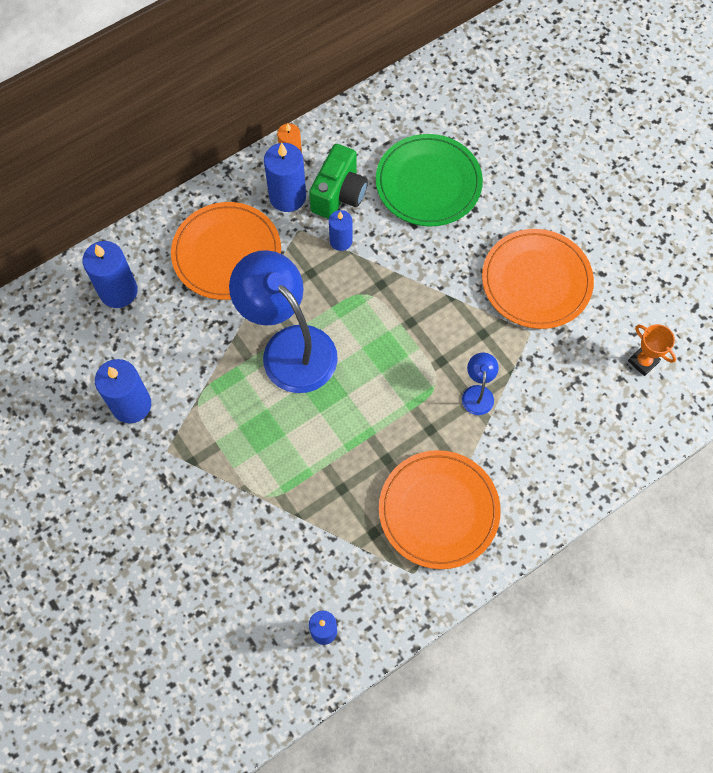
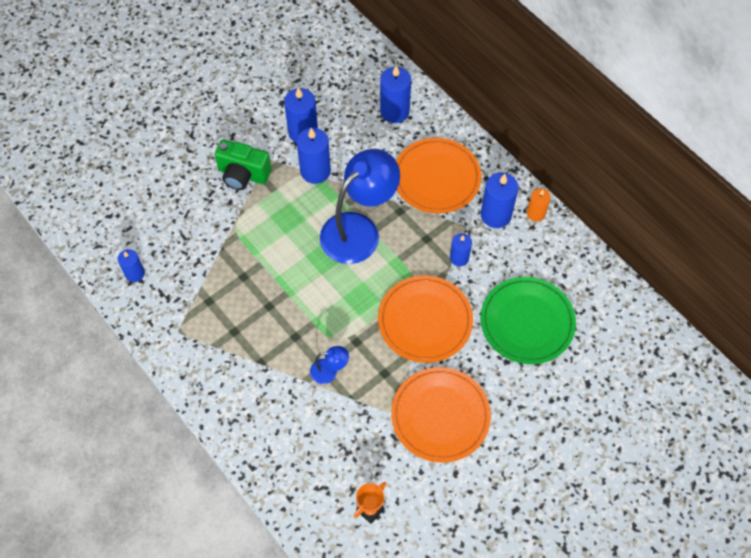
camera: 85 degrees right, 5 degrees down
green camera [309,144,368,219] -> green camera moved to [215,139,272,190]
orange plate [379,450,501,569] -> orange plate moved to [378,276,473,363]
none -> blue candle [297,128,331,184]

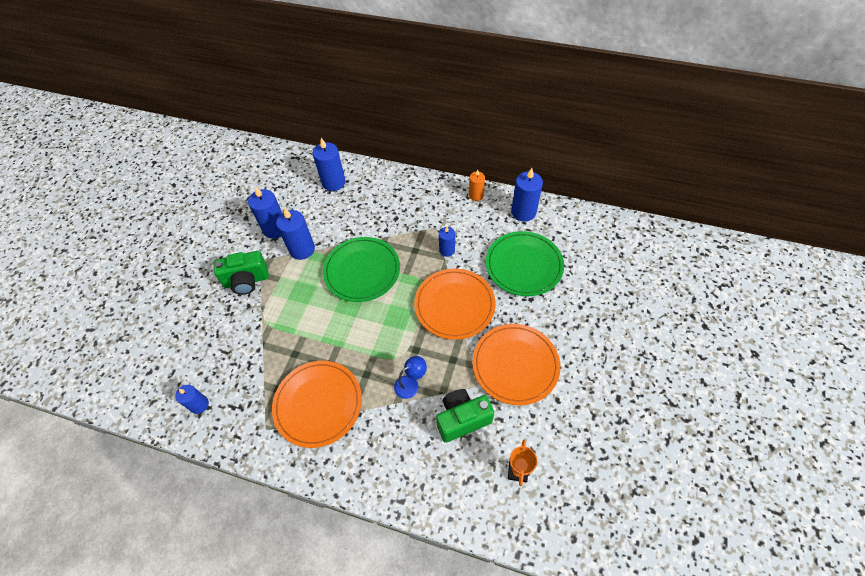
camera: 30 degrees left, 5 degrees down
blue lamp [320,149,400,264] -> green plate [323,237,400,302]
orange plate [396,138,481,214] -> orange plate moved to [272,361,362,448]
blue candle [481,172,519,228] -> blue candle moved to [511,168,543,222]
none -> green camera [436,389,494,443]

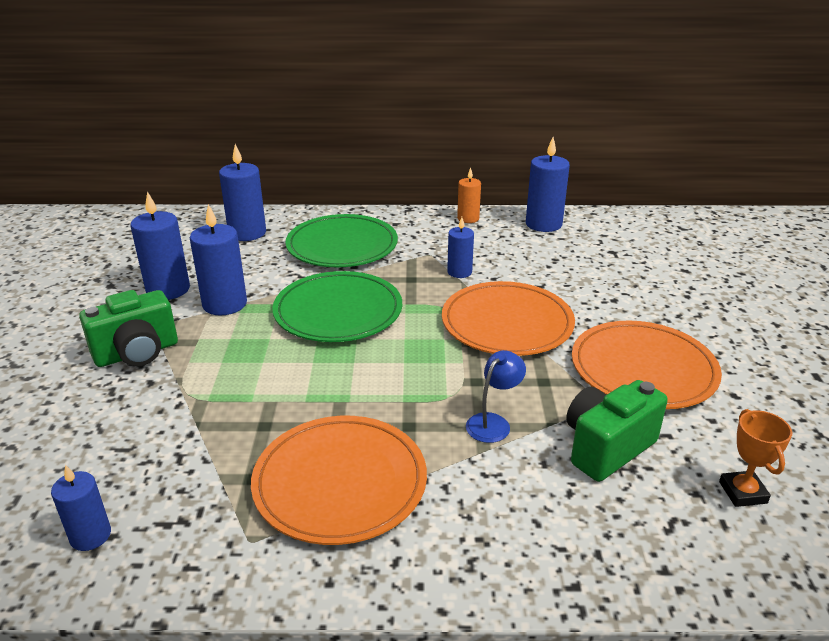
camera: 20 degrees left, 25 degrees down
green plate [486,231,564,296] -> green plate moved to [285,214,398,267]

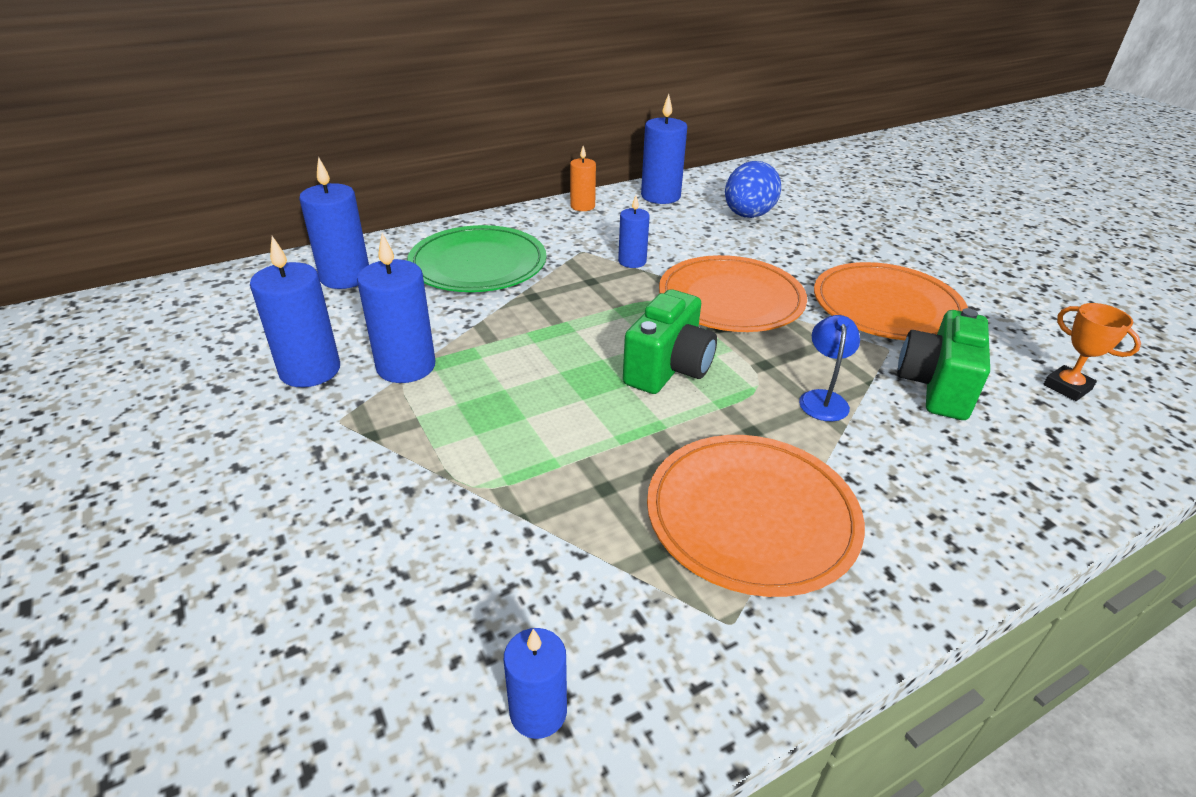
camera: 30 degrees left, 5 degrees up
green camera [79,290,178,367] -> green camera moved to [623,289,717,394]
green plate [272,271,402,342] -> none
none -> blue egg [725,161,781,218]

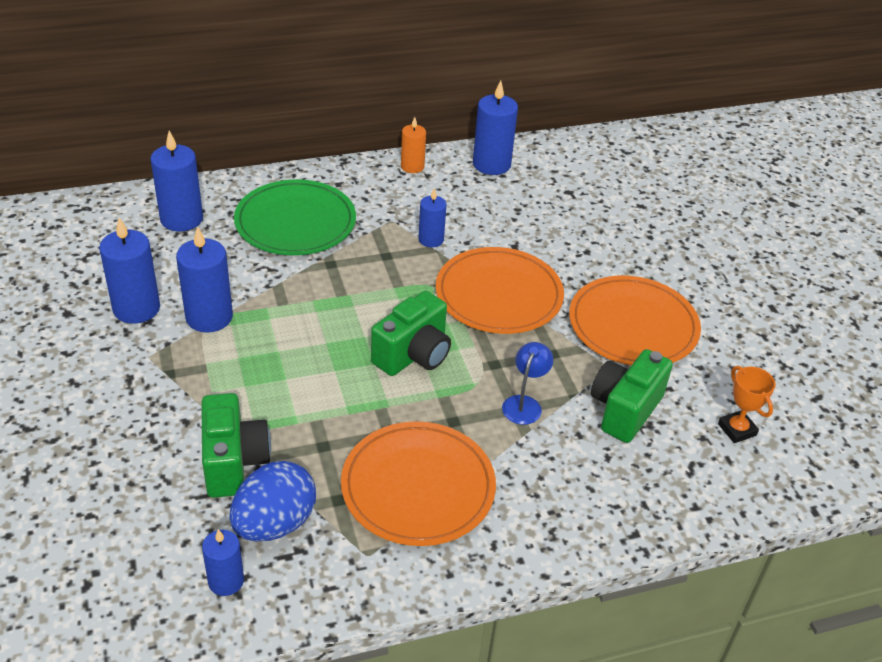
camera: 10 degrees right, 5 degrees up
blue egg [725,161,781,218] -> blue egg moved to [230,461,316,541]
none -> green camera [201,393,271,498]

